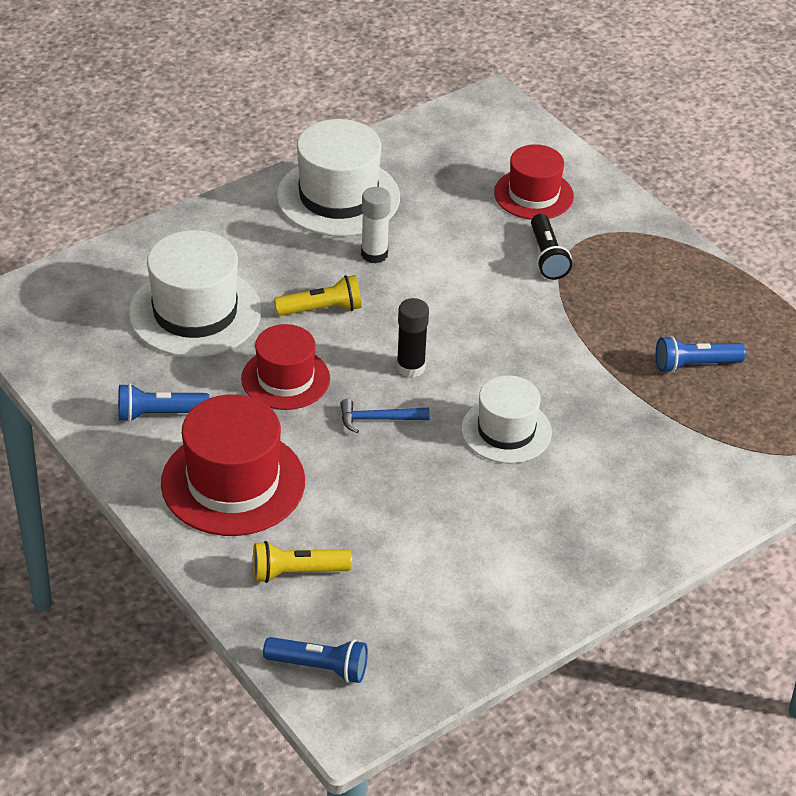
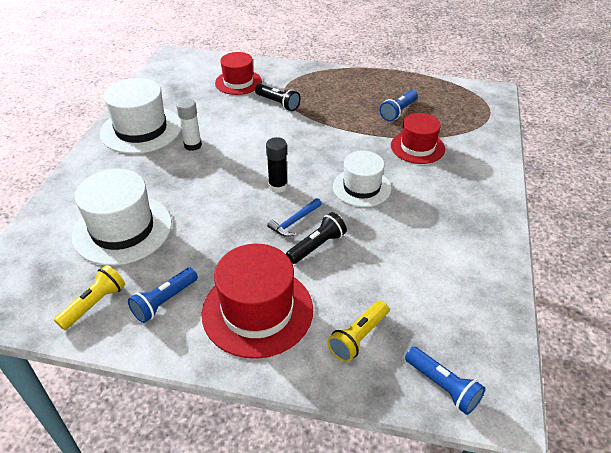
camera: 40 degrees left, 0 degrees up
red hat [241,324,330,410] -> red hat moved to [391,113,445,164]
blue flashlight [263,637,368,683] -> blue flashlight turned 75 degrees clockwise [405,347,485,415]
yellow flashlight [274,275,362,316] -> yellow flashlight moved to [54,265,125,330]
none -> black flashlight [286,212,347,264]

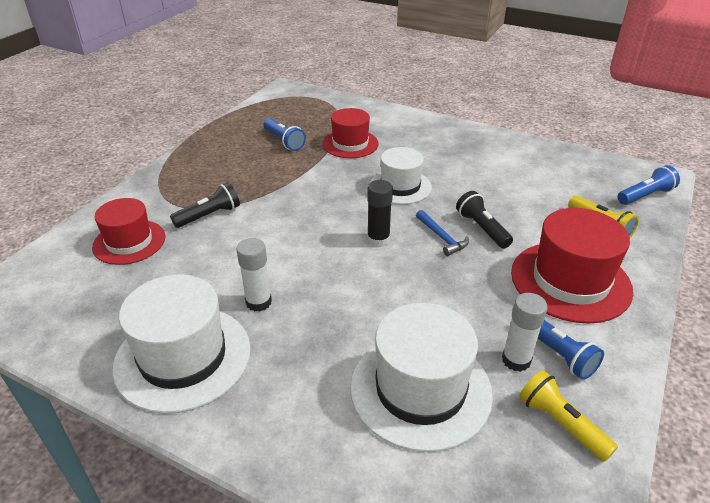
camera: 75 degrees left, 5 degrees down
none -> white glue stick [502,293,548,372]

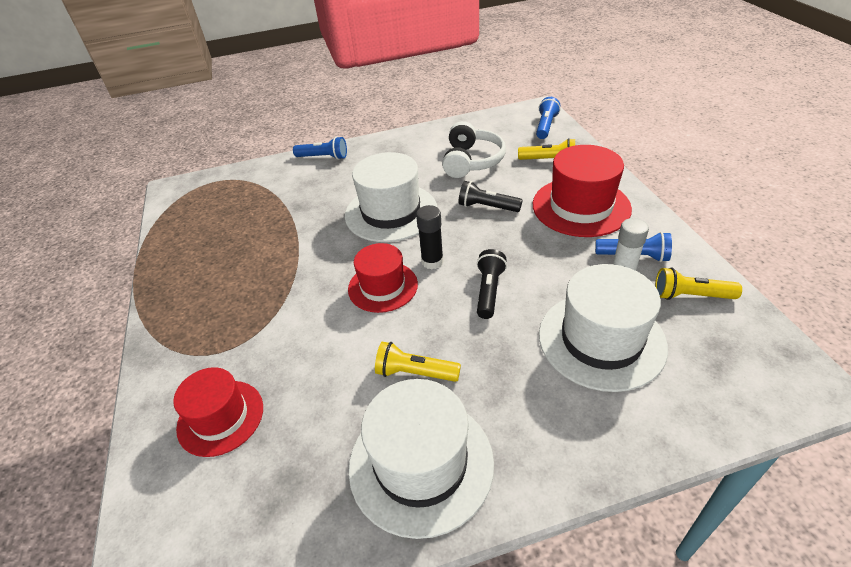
camera: 40 degrees left, 5 degrees up
black flashlight [170,182,240,228] -> black flashlight moved to [477,249,507,319]
white glue stick [236,238,272,312] -> yellow flashlight [375,342,461,382]
blue flashlight [263,118,306,151] -> blue flashlight moved to [293,137,347,160]
red hat [323,108,379,158] -> red hat moved to [348,243,418,313]
white hat [370,147,432,204] -> white hat [345,152,437,242], size x1.54
blue hammer [416,210,469,256] -> none
none -> white headphones [442,121,506,178]

